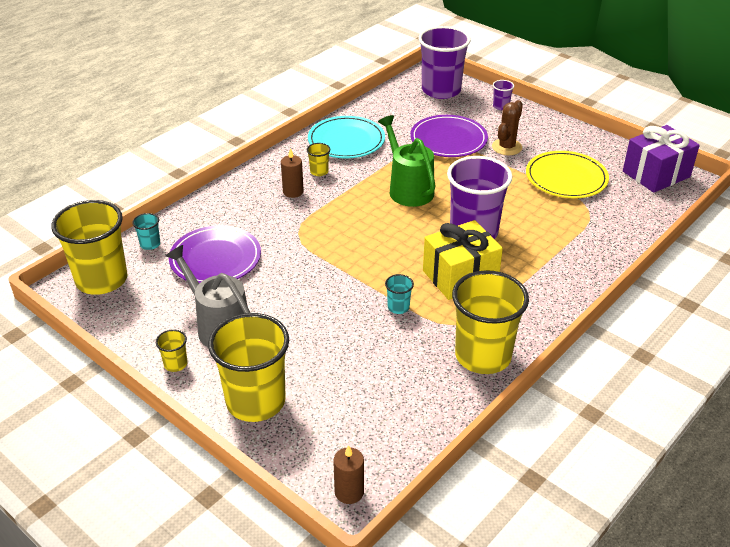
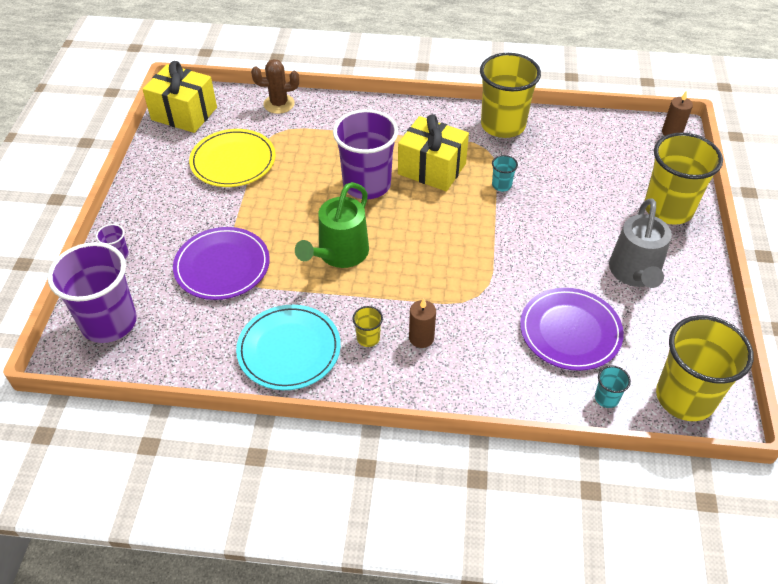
camera: 125 degrees left, 10 degrees up
yellow cup [156,329,188,372] -> none
brown cactus [492,100,523,155] -> brown cactus moved to [251,59,299,114]
purple gift [623,125,700,193] -> yellow gift [143,61,217,133]

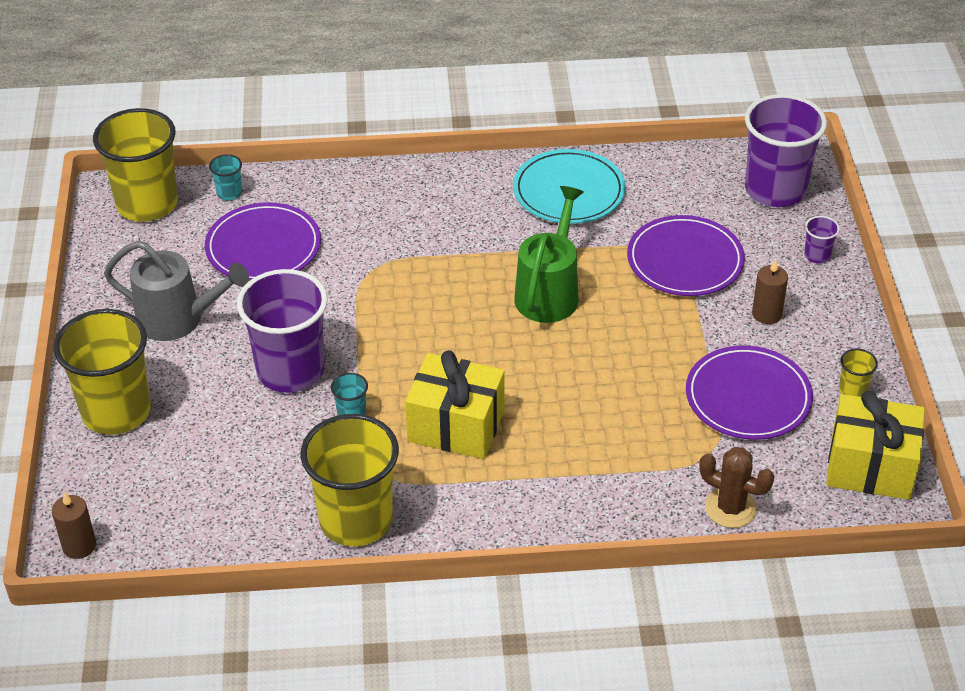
camera: 170 degrees right, 5 degrees down
yellow plate [189,129,276,187] -> purple plate [686,345,813,440]
brown cactus [251,59,299,114] -> brown cactus turned 45 degrees clockwise [699,447,774,528]
purple cup [333,109,398,199] -> purple cup moved to [237,269,328,393]
yellow cup [352,306,383,347] -> yellow cup moved to [839,349,878,397]
brown candle [409,298,436,348] -> brown candle moved to [752,259,788,324]
grey watering can [609,198,672,288] -> grey watering can turned 105 degrees clockwise [104,241,249,341]

